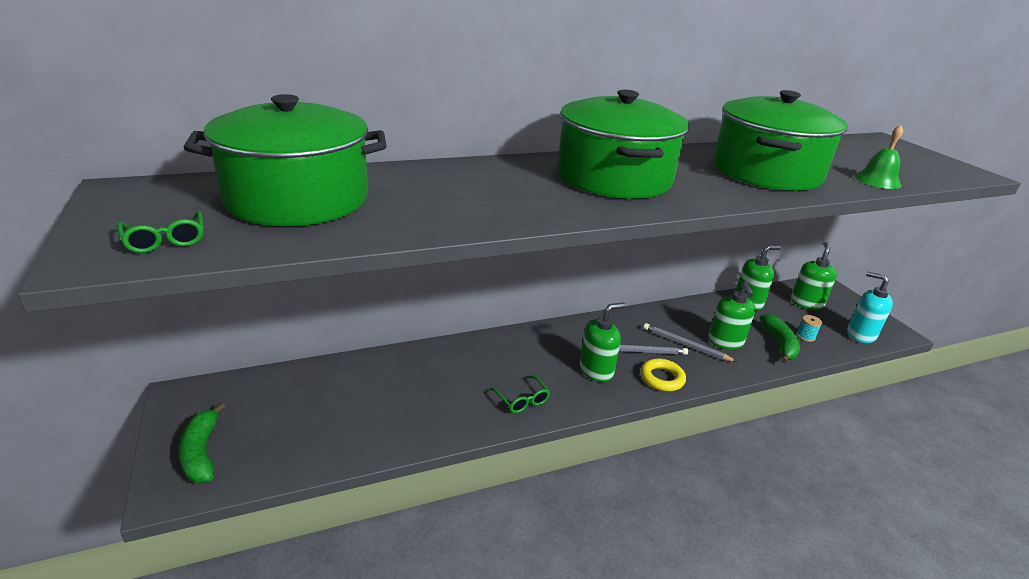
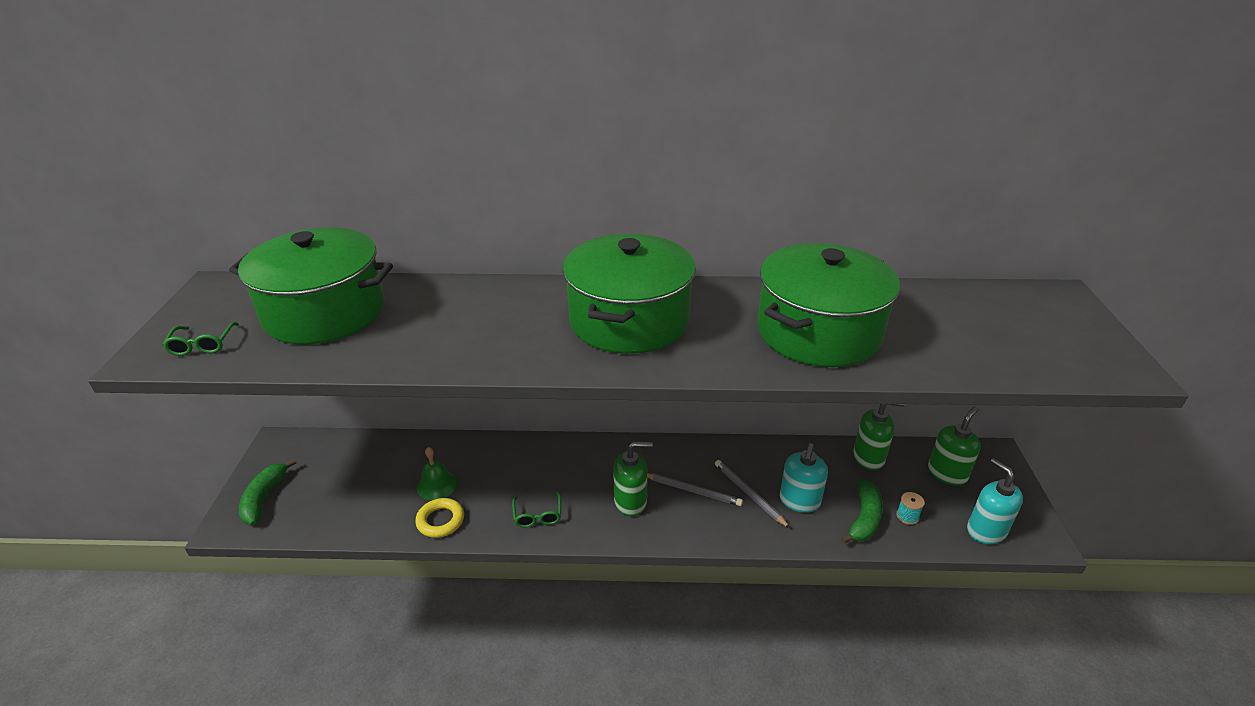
camera: 25 degrees right, 5 degrees up
yellow ring [641,358,686,391] -> yellow ring moved to [415,498,464,538]
green soap dispenser [708,282,756,349] -> turquoise soap dispenser [780,443,828,513]
green bell [855,125,903,189] -> green bell moved to [417,447,457,500]

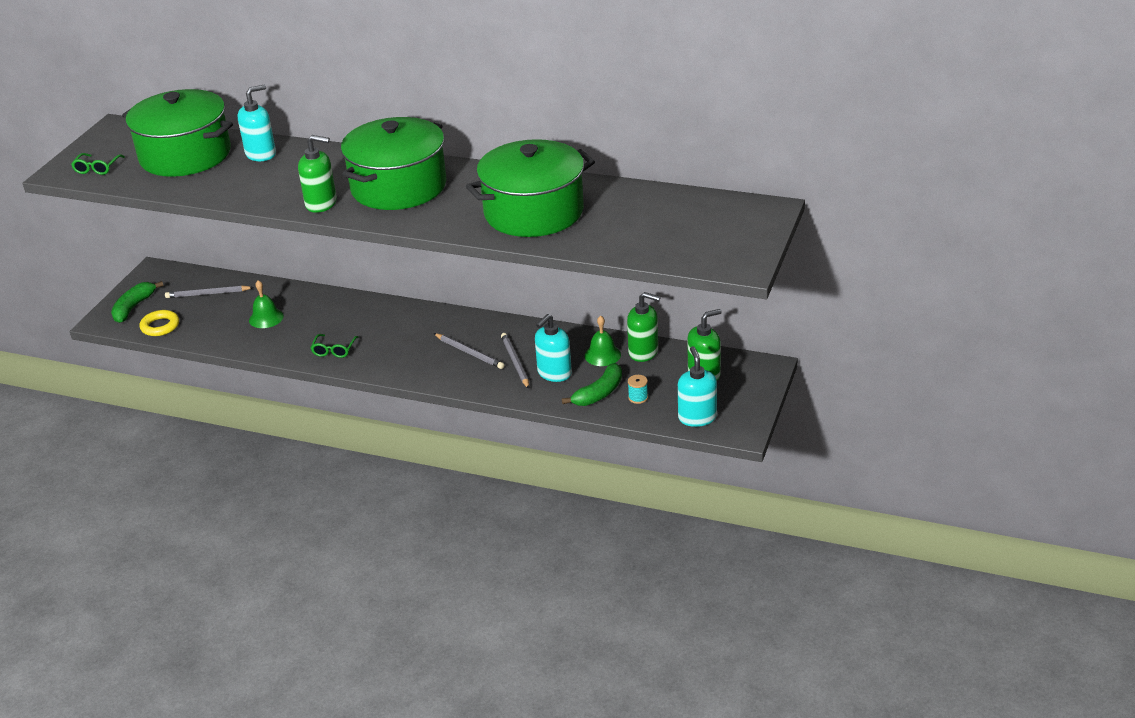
camera: 20 degrees right, 0 degrees up
yellow ring [415,498,464,538] -> yellow ring moved to [140,310,179,336]
green soap dispenser [613,441,653,516] -> green soap dispenser moved to [298,135,337,213]
none -> grey pencil [165,285,254,298]
none -> turquoise soap dispenser [238,84,276,161]
none -> green bell [585,316,621,366]

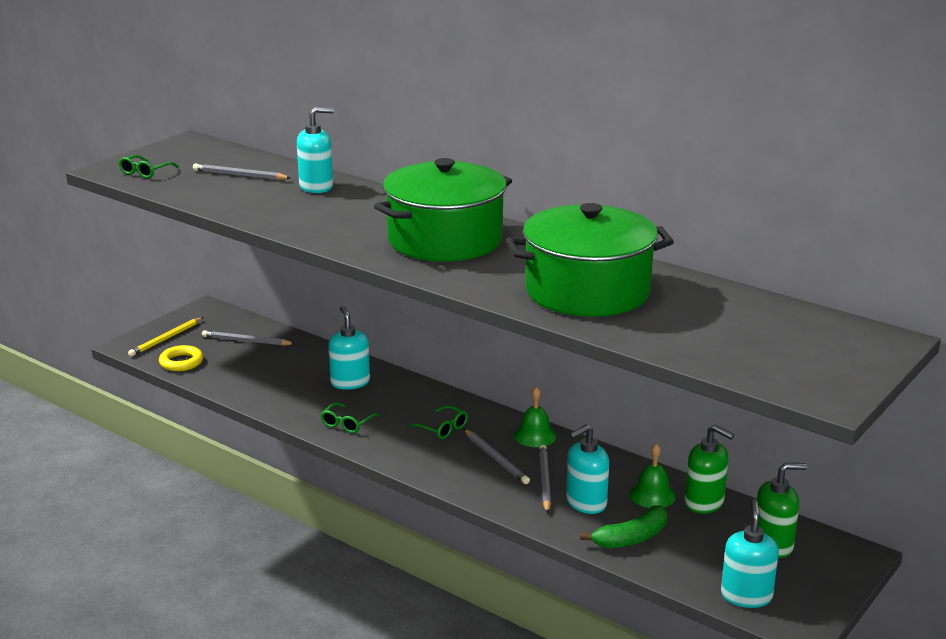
camera: 15 degrees right, 10 degrees down
green banana [111,281,163,323] -> yellow pencil [128,317,203,357]
green pot [122,89,233,177] -> grey pencil [193,164,291,180]
green bell [249,280,284,328] -> green bell moved to [514,387,556,447]
green soap dispenser [298,135,337,213] -> none
turquoise spool [628,375,648,404] -> none
none -> turquoise soap dispenser [328,306,370,390]
none -> green glasses [408,405,468,439]

